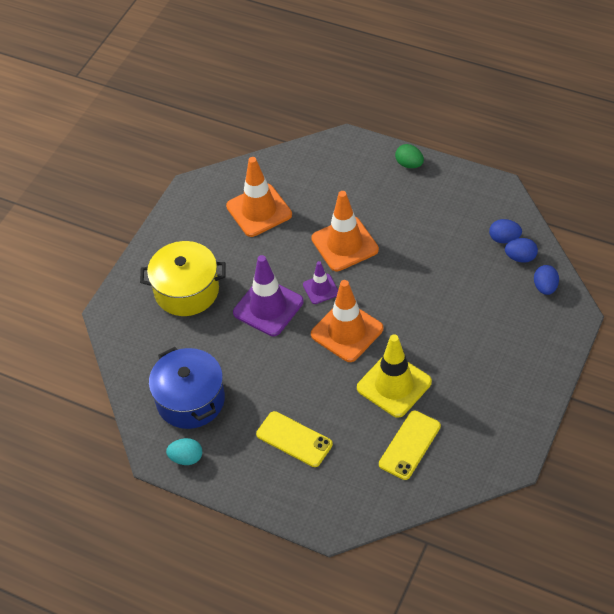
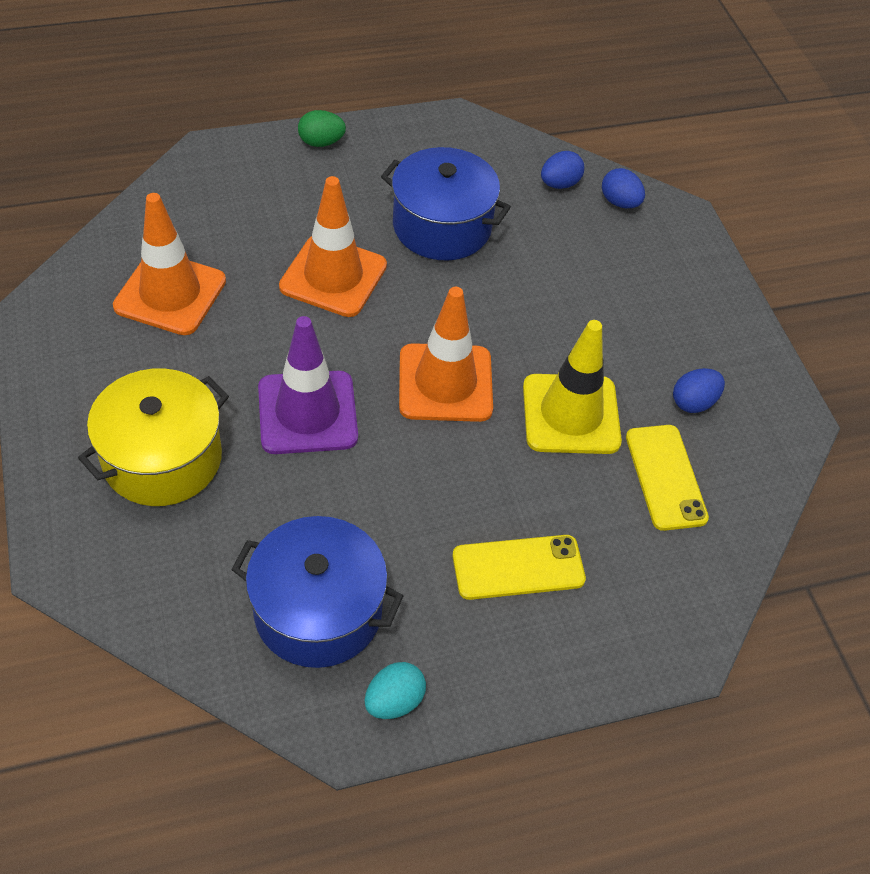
camera: 50 degrees left, 0 degrees up
purple traffic cone [303,261,338,304] -> none
blue egg [489,219,522,243] -> blue egg moved to [673,368,725,413]
none -> blue pot [381,147,511,260]

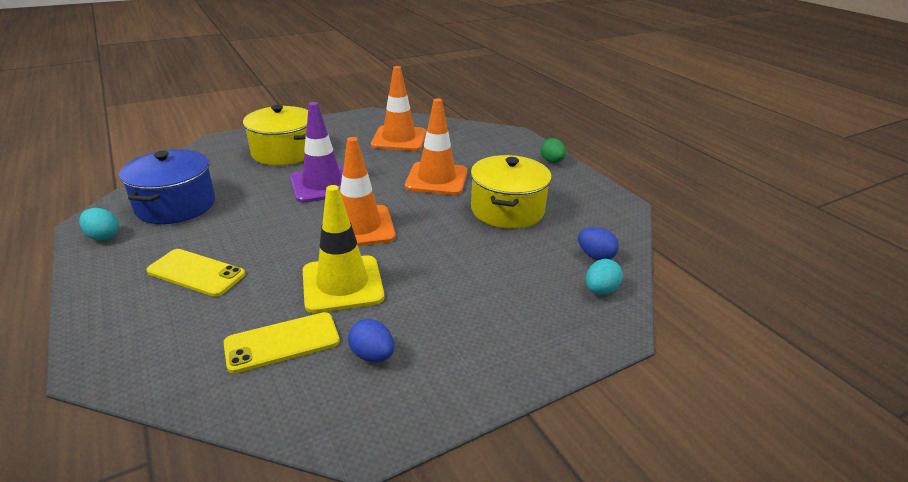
camera: 80 degrees right, 20 degrees down
blue pot [381,147,511,260] -> yellow pot [471,155,552,229]
yellow phone [453,535,586,600] -> yellow phone turned 45 degrees counterclockwise [146,249,245,297]
blue egg [602,168,645,208] -> turquoise egg [586,259,623,295]

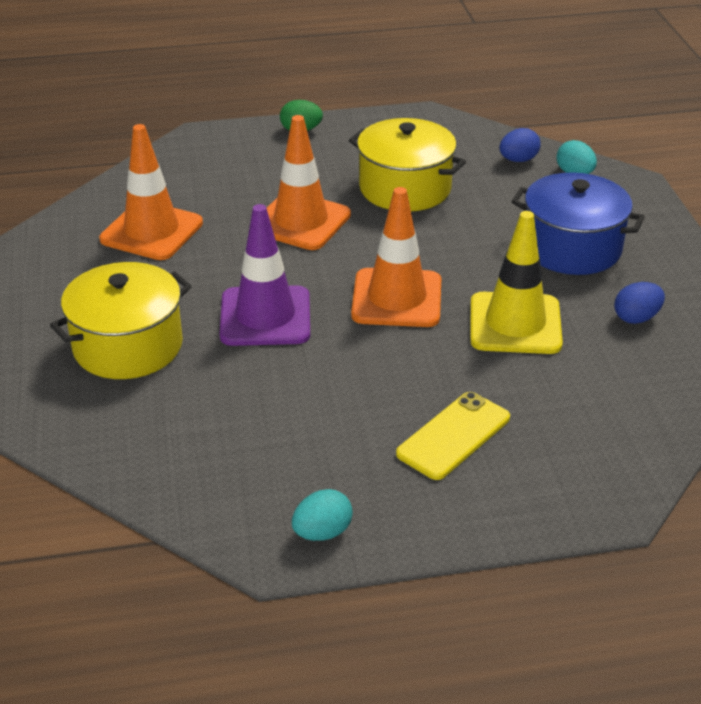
camera: 70 degrees left, 5 degrees up
blue pot [119,149,215,224] -> blue pot moved to [511,172,645,275]
yellow phone [223,312,340,373] -> none

